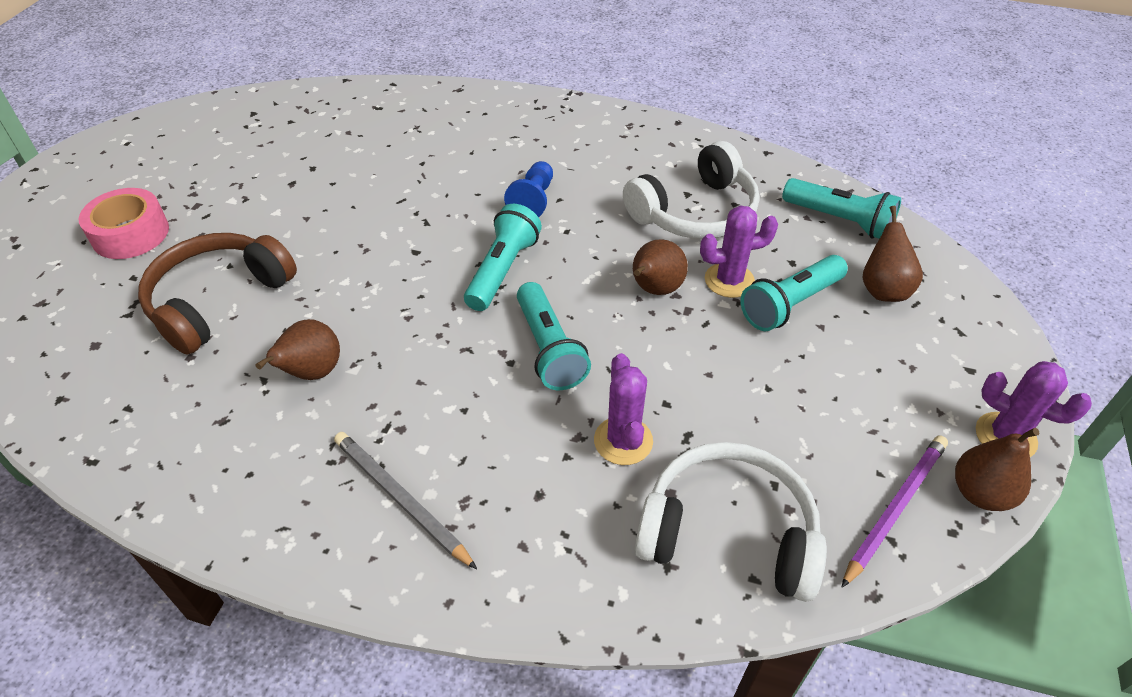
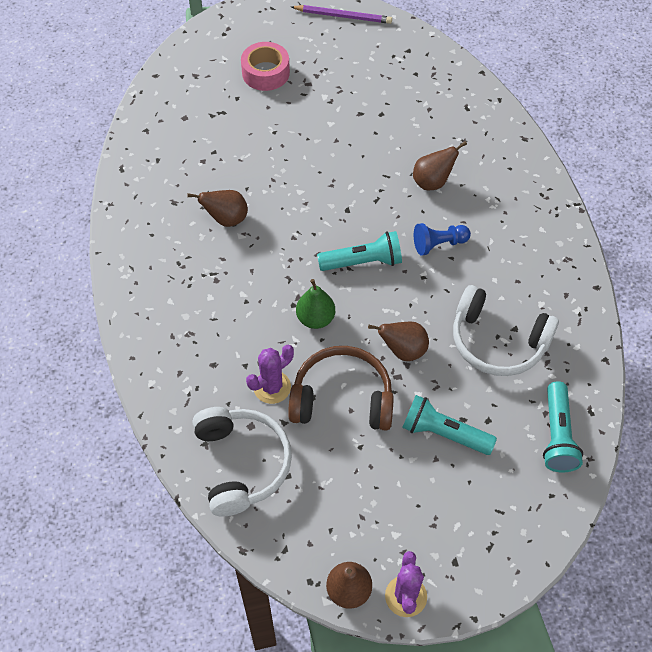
camera: 60 degrees right, 10 degrees up
brown headphones [138,233,297,355] -> brown headphones moved to [288,346,394,431]
grey pencil [334,432,477,569] -> none
turquoise flashlight [517,282,591,390] -> green pear [296,279,335,329]
purple cactus [700,205,778,298] -> none
purple pencil [841,436,948,588] -> purple pencil moved to [291,5,392,24]
brown pear [863,206,923,302] -> brown pear moved to [413,141,467,190]

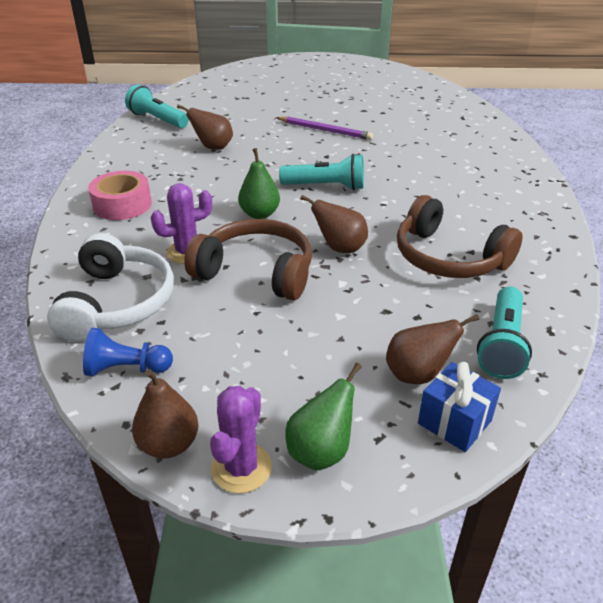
camera: 15 degrees right, 20 degrees down
pink tape [241,42,290,91] -> pink tape moved to [88,171,152,220]
purple pencil [291,5,392,24] -> purple pencil moved to [276,116,373,140]
turquoise flashlight [402,395,497,455] -> turquoise flashlight moved to [125,85,189,128]
brown pear [413,141,467,190] -> brown pear moved to [386,314,479,384]
blue pawn [414,223,471,255] -> blue pawn moved to [83,328,173,376]
white headphones [453,285,559,376] -> brown headphones [397,195,523,278]
none -> green pear [285,363,362,470]
none -> blue gift [418,362,501,452]

